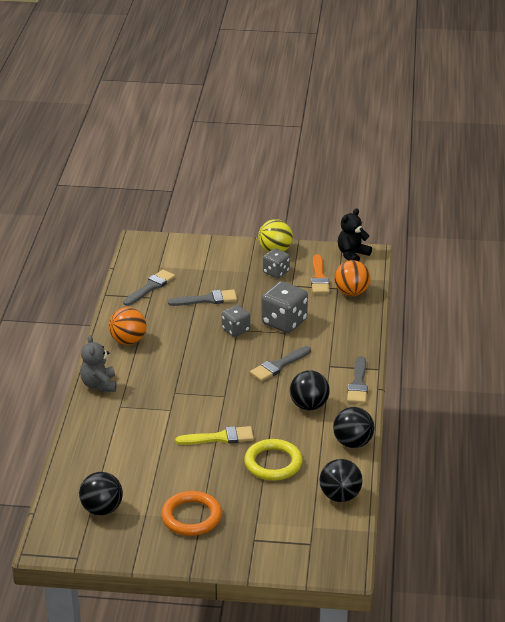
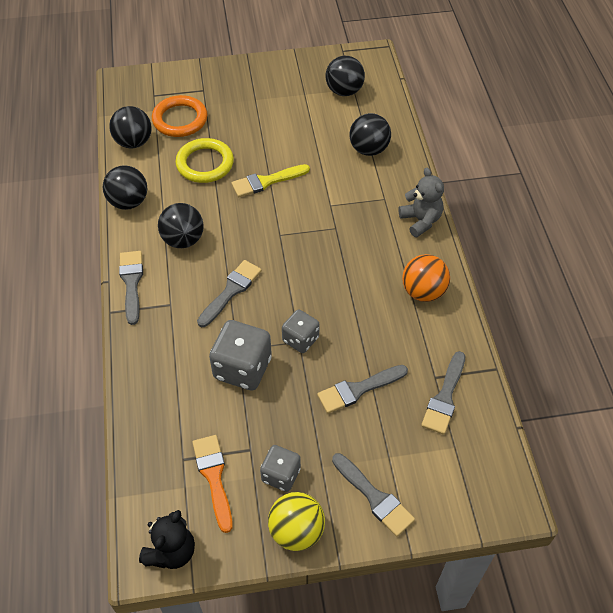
camera: 165 degrees right, 20 degrees up
orange ring [161,491,222,536] -> orange ring moved to [152,95,207,137]
orange ball [335,260,370,296] -> none
none -> grey brush [332,453,415,537]
none -> black ball [350,113,391,156]

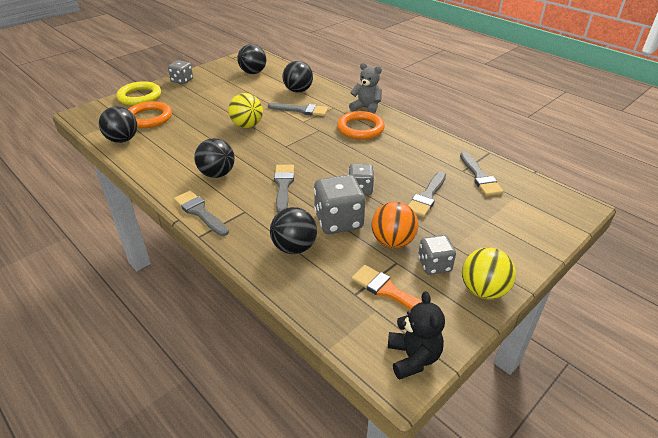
camera: 35 degrees left, 15 degrees down
black ball [103,165,147,210] -> black ball moved to [270,207,317,254]
yellow ring [175,138,234,183] -> yellow ring moved to [117,81,161,106]
yellow brush [231,164,310,197] -> yellow ball [228,93,263,128]
grey brush [332,453,415,537] -> grey brush moved to [268,103,328,116]
orange ball [402,254,450,302] -> orange ball moved to [372,202,418,248]
none -> grey dice [168,60,193,84]
none -> orange ring [337,111,385,139]

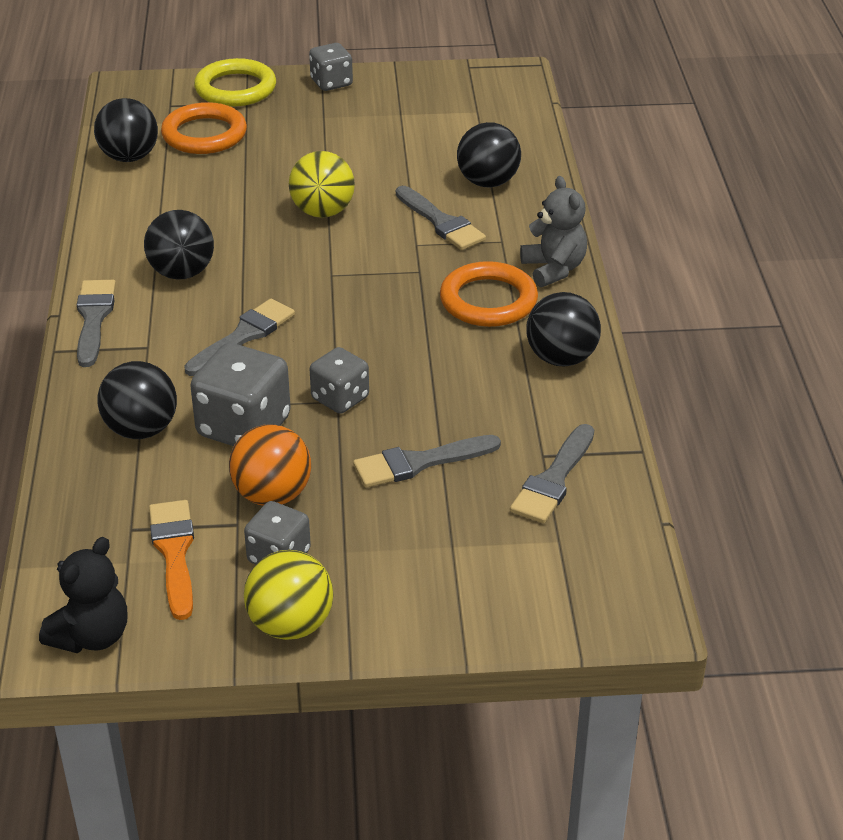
camera: 40 degrees right, 0 degrees up
black ball [237,44,266,74] -> black ball moved to [526,292,601,366]

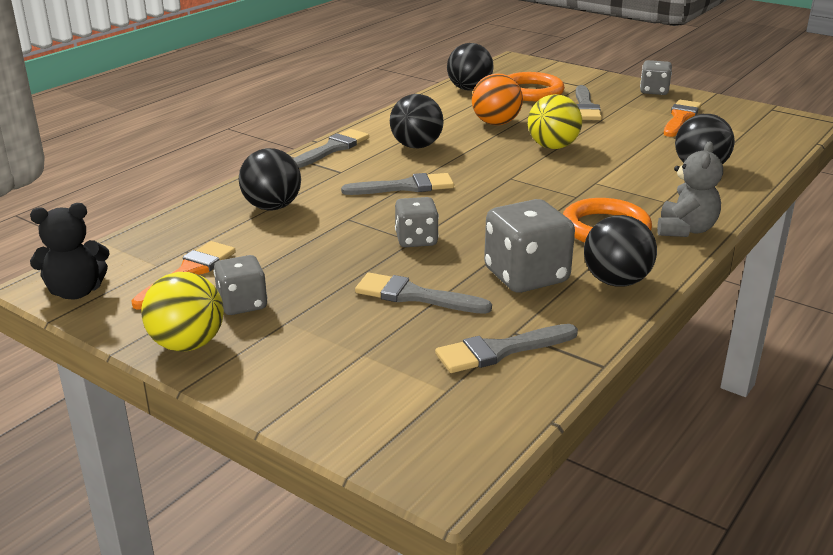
camera: 40 degrees right, 10 degrees down
grey dice [190,343,291,446] -> grey dice moved to [484,199,575,293]
yellow ring [194,58,276,107] -> none
orange ball [229,424,311,506] -> orange ball moved to [472,73,523,125]
grey brush [396,186,486,250] -> grey brush moved to [576,85,602,120]
none -> orange brush [664,100,702,137]

